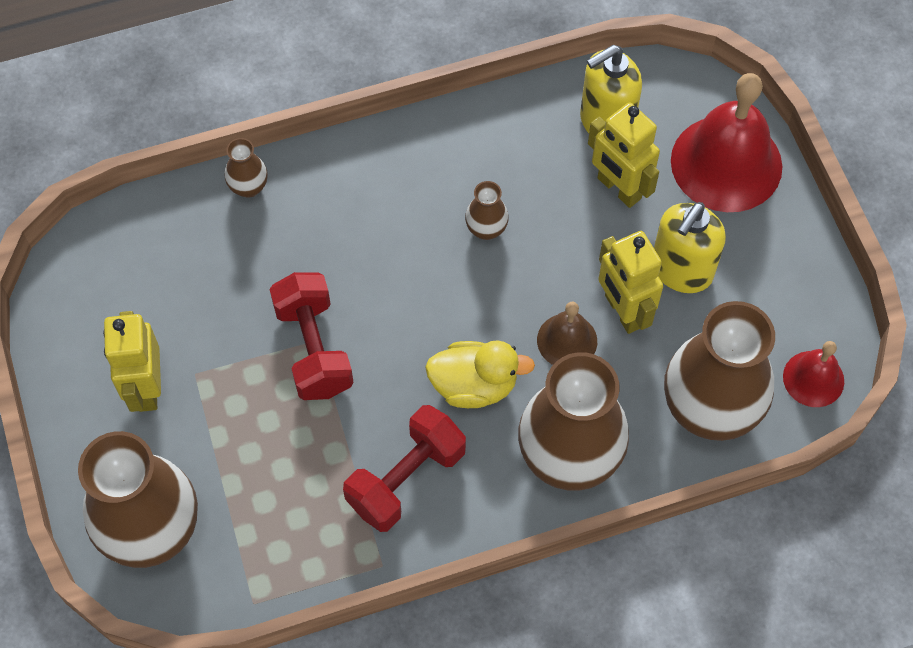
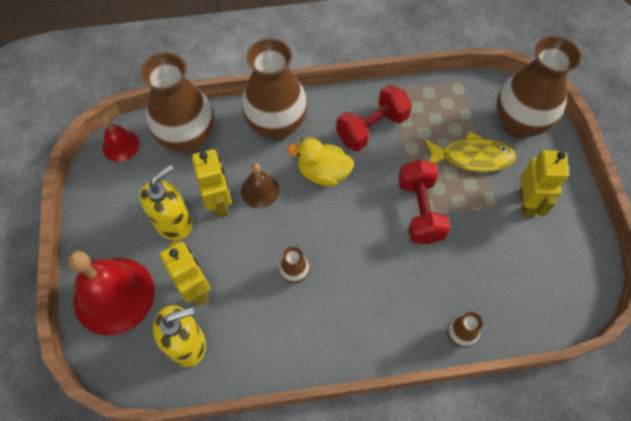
camera: 170 degrees left, 0 degrees up
none -> yellow fish [425,132,516,172]

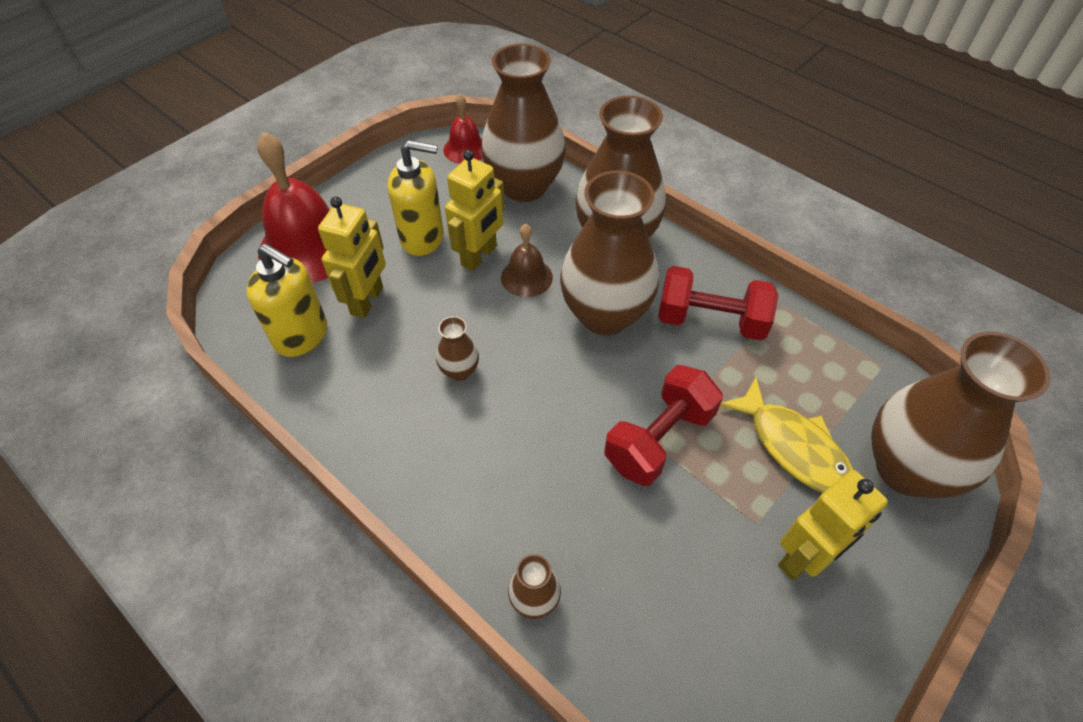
camera: 50 degrees right, 10 degrees down
yellow duck [287,138,354,186] -> brown vase [560,171,659,335]

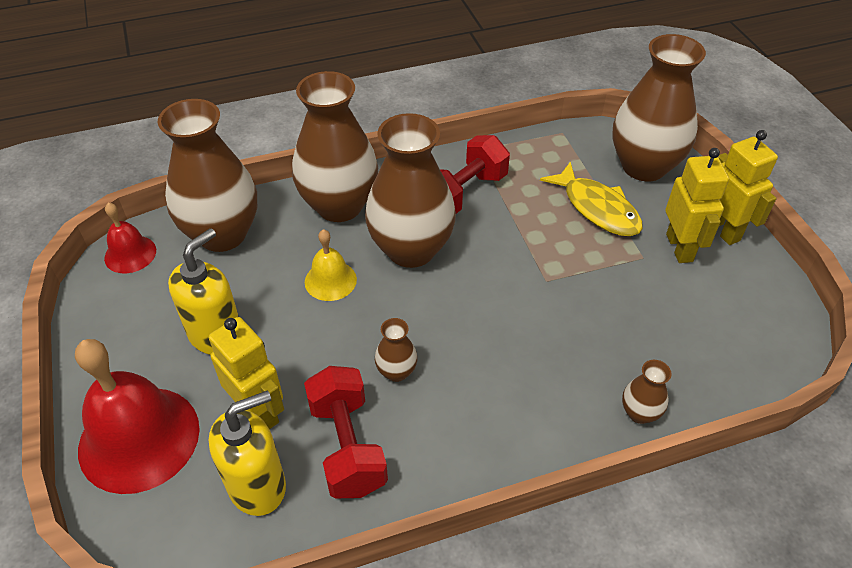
camera: 60 degrees left, 5 degrees down
yellow robot [445,150,505,271] -> yellow robot moved to [718,130,778,245]
brown bell [501,224,553,297] -> yellow bell [305,229,357,301]
red dumbbell [604,365,723,486] -> red dumbbell moved to [304,366,388,498]
yellow fish [720,377,853,493] -> yellow fish turned 60 degrees clockwise [540,161,643,236]

